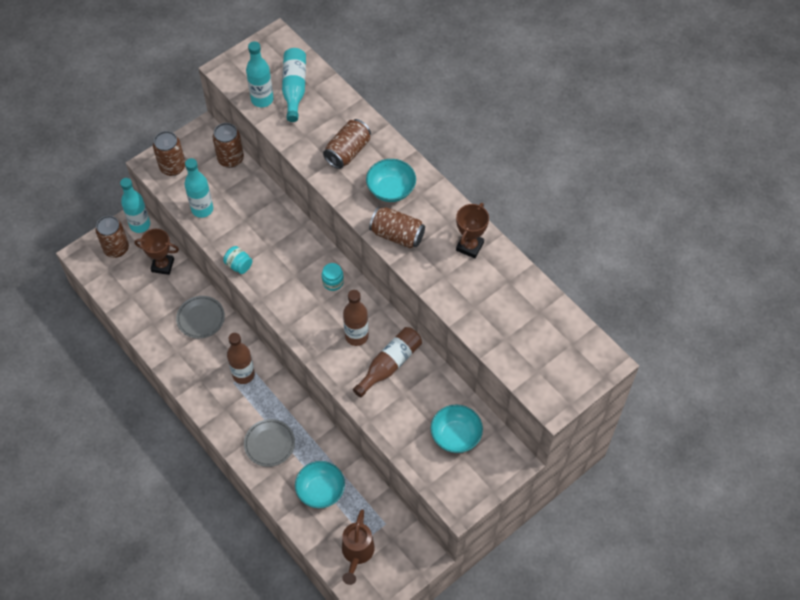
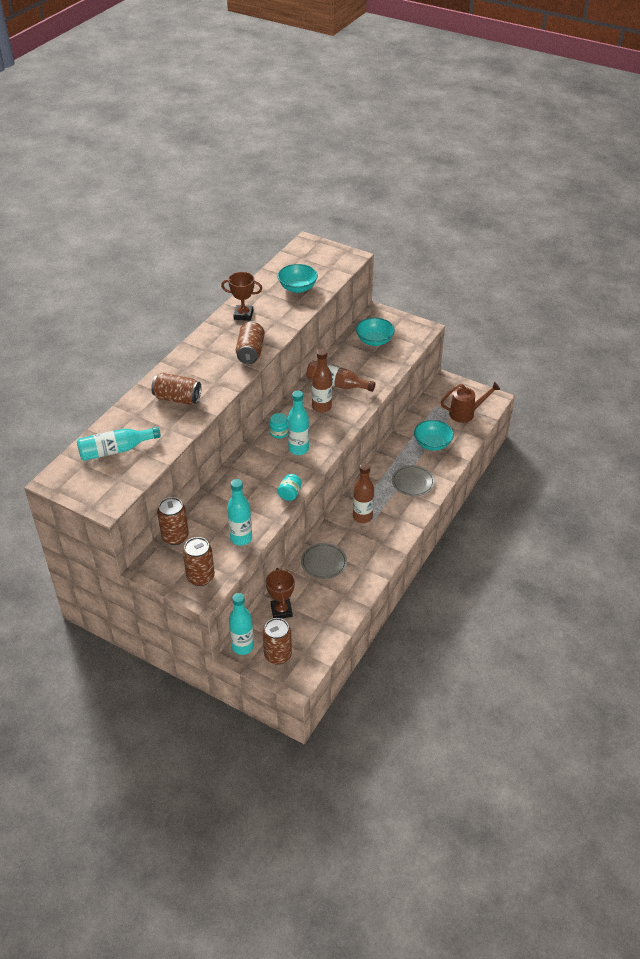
camera: 110 degrees left, 15 degrees down
turquoise bottle [246,41,273,107] -> turquoise bottle moved to [288,390,309,455]
turquoise bowl [366,159,416,202] -> turquoise bowl moved to [278,264,318,293]

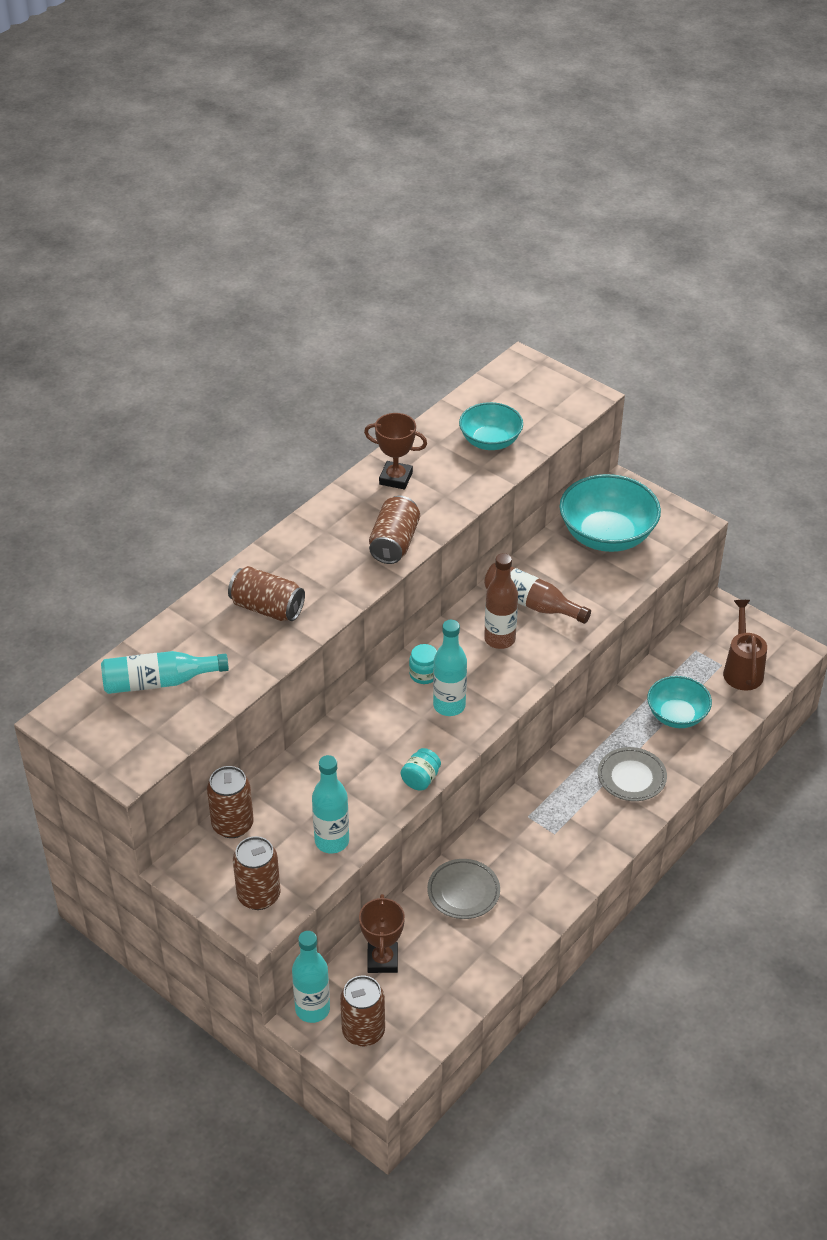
camera: 10 degrees right, 0 degrees up
brown bottle [353,463,374,523] -> none
turquoise bowl [356,318,395,346] -> turquoise bowl [560,474,661,552], size x1.60
brown watering can [441,382,500,423] -> brown watering can turned 90 degrees counterclockwise [723,600,767,691]

